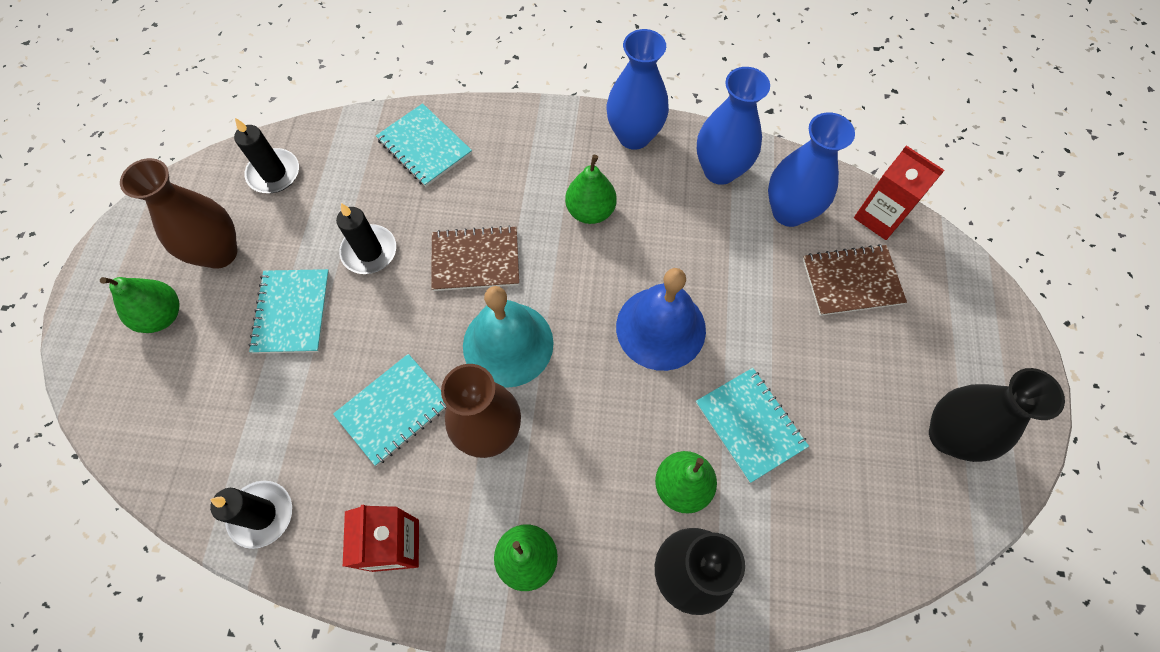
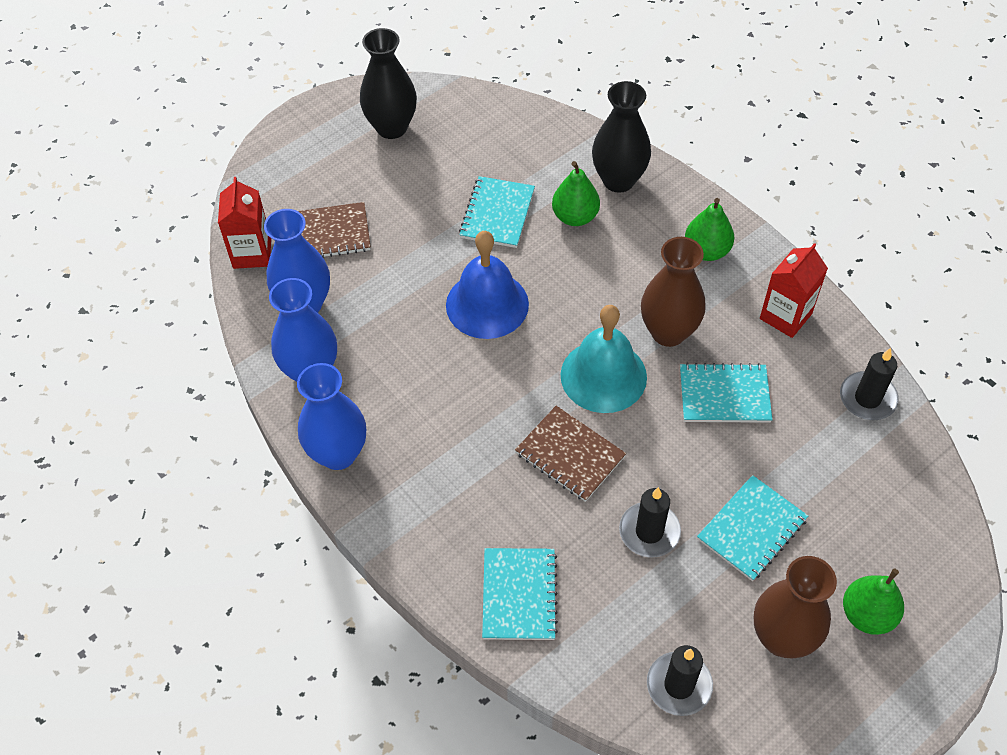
camera: 135 degrees left, 10 degrees down
green pear [565,155,617,224] -> none
brown notebook [803,244,907,316] -> brown notebook turned 45 degrees counterclockwise [298,202,371,258]

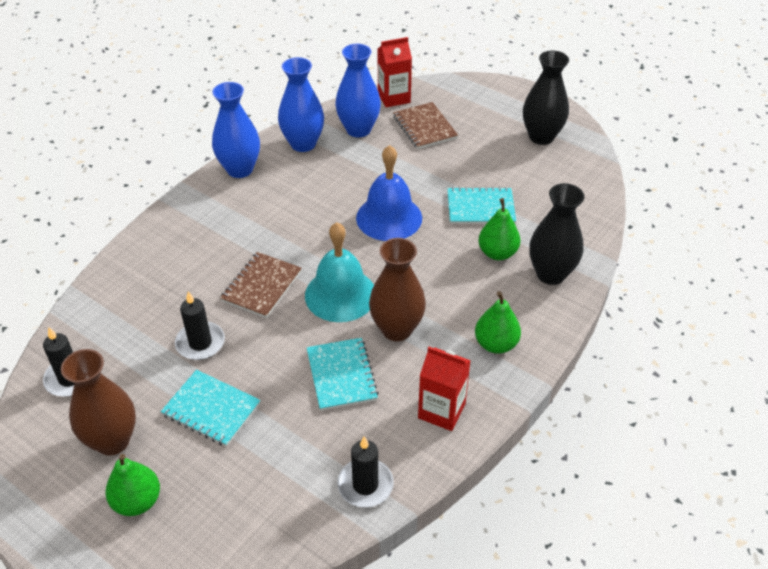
camera: 75 degrees right, 10 degrees down
turquoise notebook [482,548,558,640] -> none

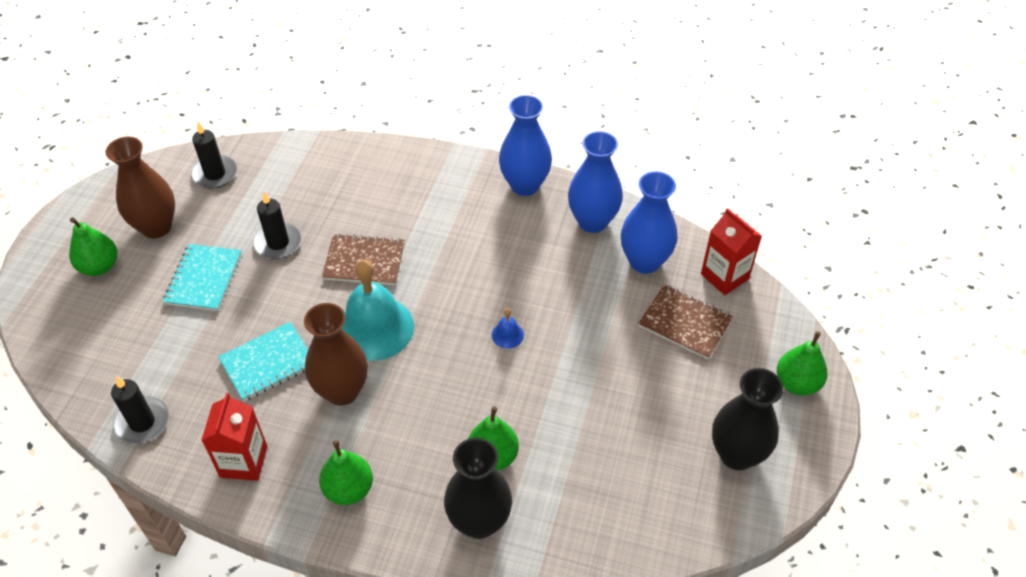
camera: 70 degrees right, 5 degrees up
blue bell [356,145,422,241] -> blue bell [492,308,524,349], size x0.41
brown notebook [393,102,458,149] -> brown notebook turned 75 degrees clockwise [638,285,733,360]
turquoise notebook [447,187,516,224] -> none
none -> green pear [777,331,827,396]

